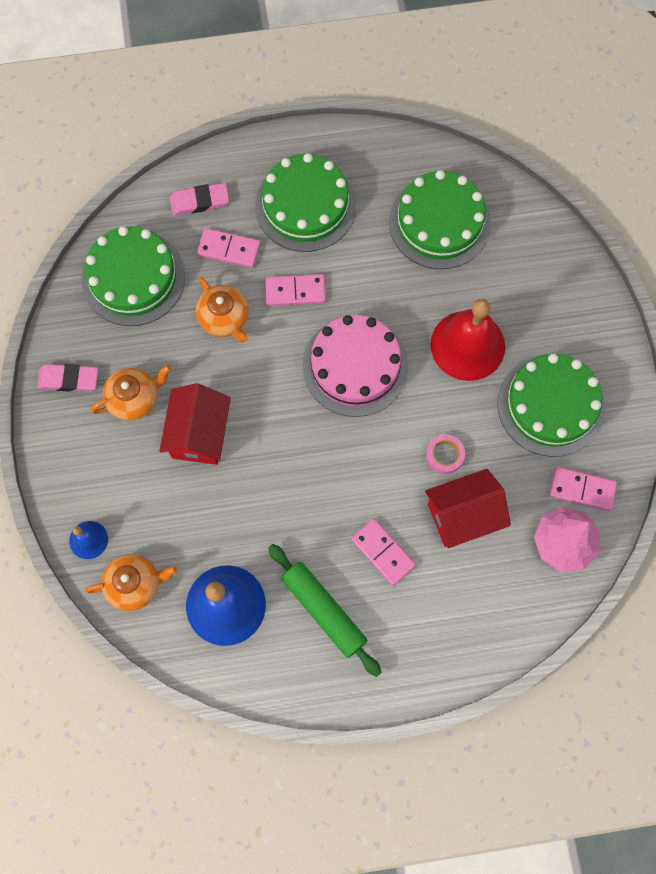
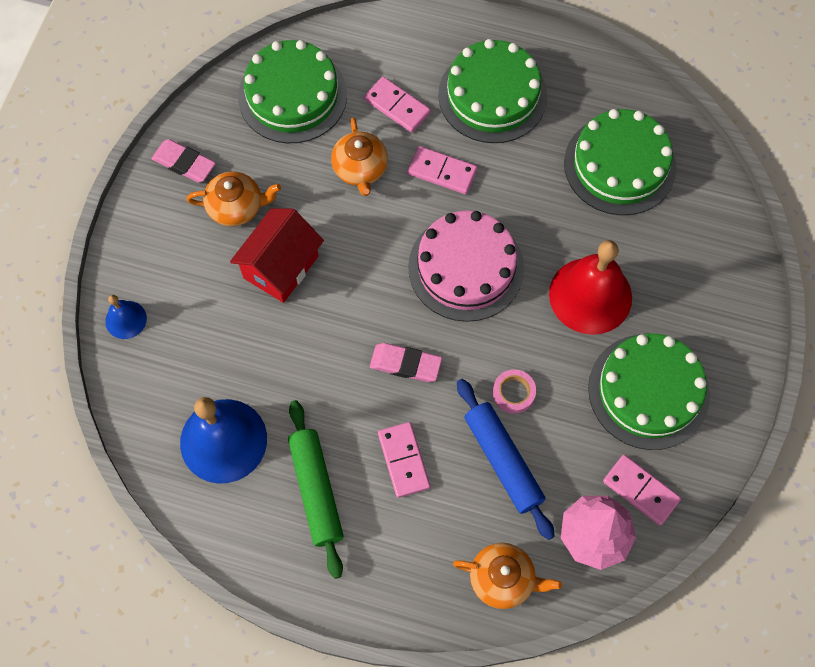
camera: 25 degrees right, 5 degrees down
orange teapot [85,554,177,611] -> orange teapot moved to [453,543,562,609]
pink eraser [170,183,229,216] -> pink eraser moved to [370,343,442,382]
red house [425,469,511,548] -> blue rolling pin [457,379,555,540]

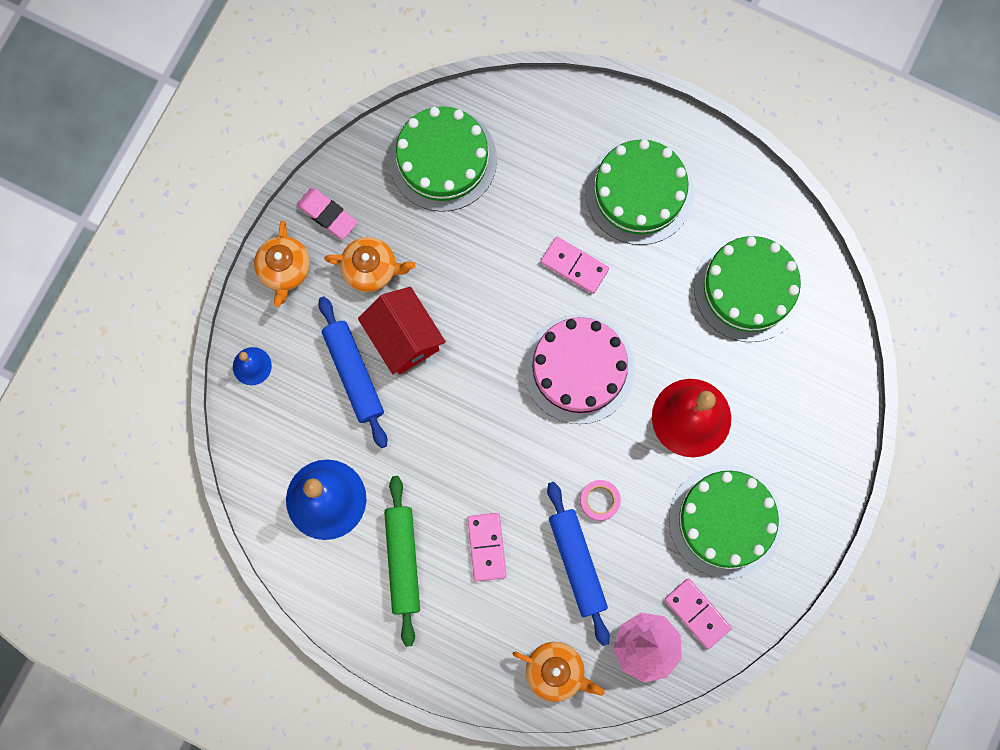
camera: 10 degrees right, 10 degrees up
red house [230,208,324,303] -> red house turned 75 degrees counterclockwise [358,287,446,375]
orange teapot [331,117,388,196] -> orange teapot moved to [254,221,310,307]
pink domino [364,77,431,133] -> none
pink eraser [370,343,442,382] -> none
none -> blue rolling pin [318,296,387,448]

